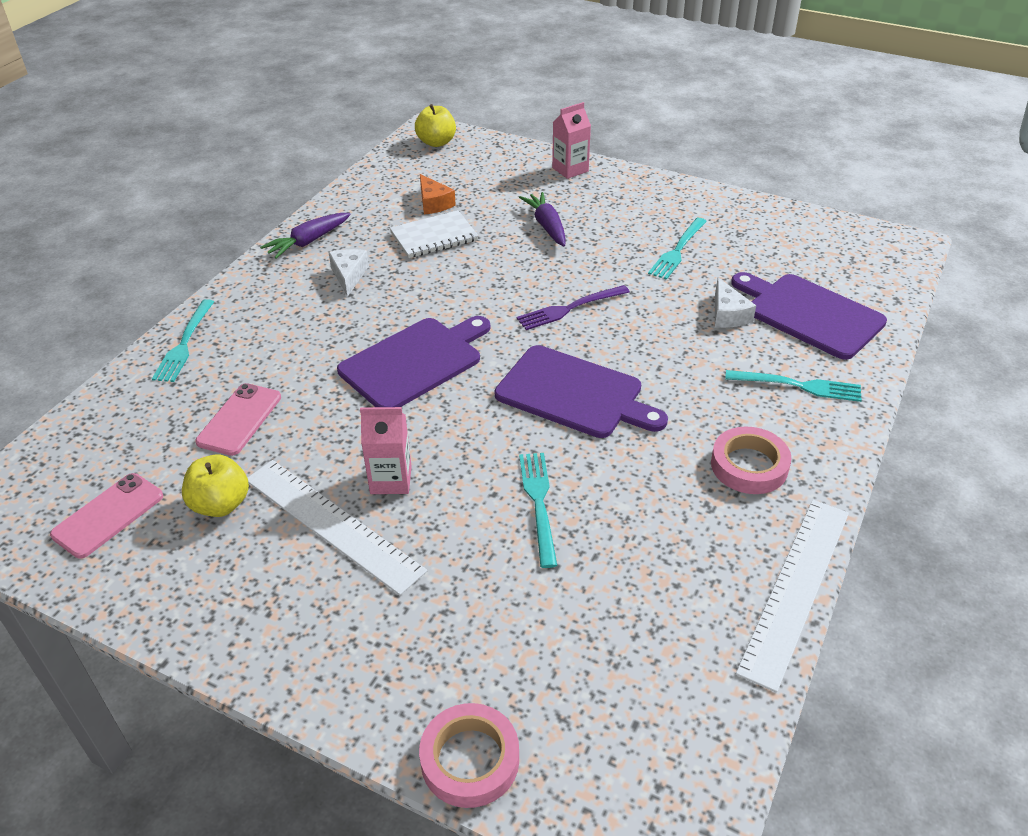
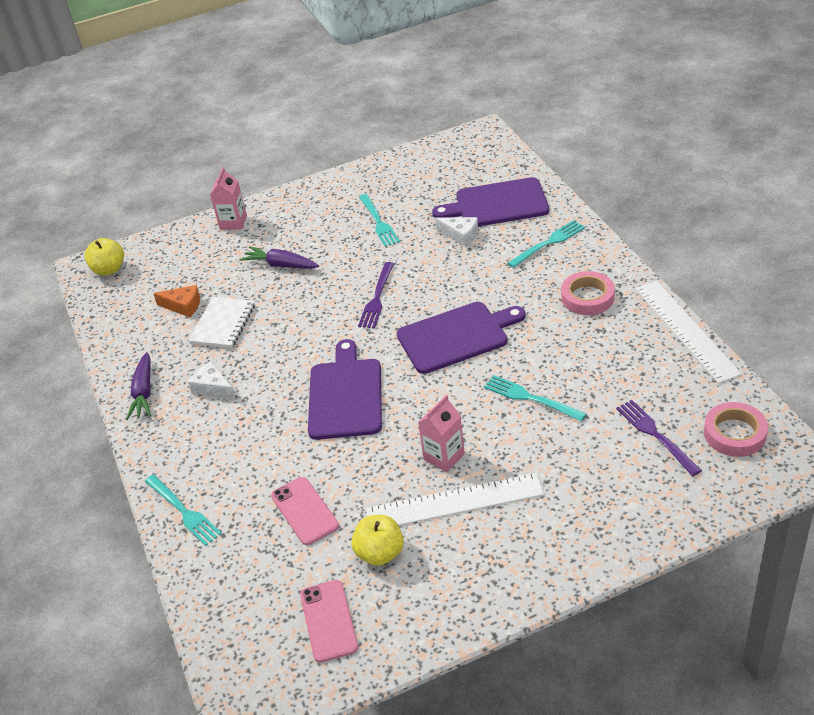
camera: 45 degrees left, 0 degrees up
pink tape [419,703,519,808] -> pink tape moved to [704,402,768,457]
none -> purple fork [616,400,702,476]

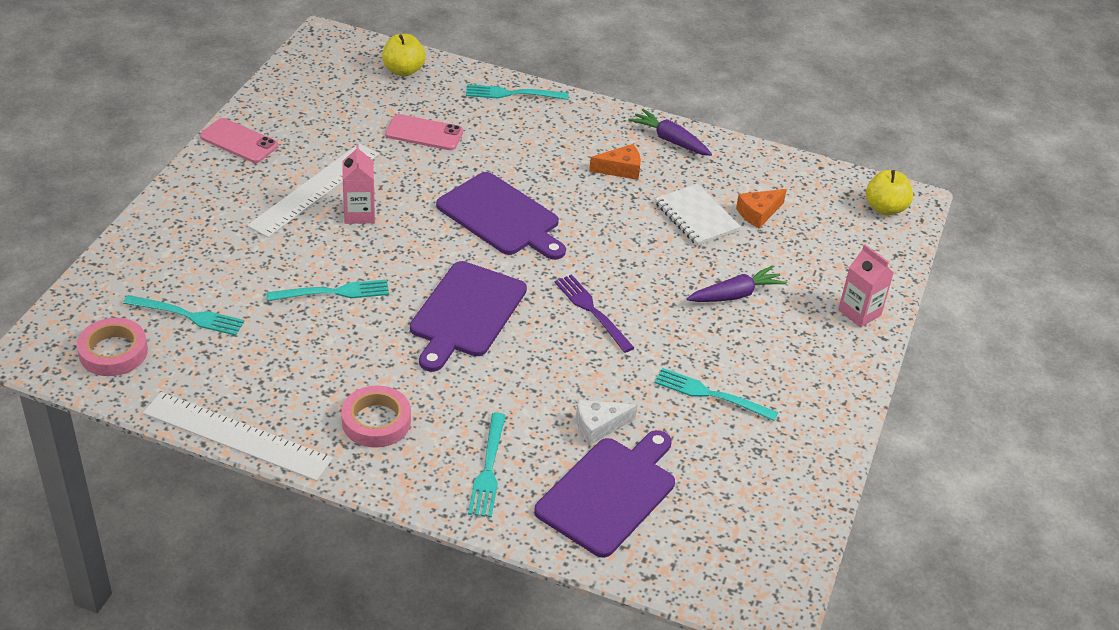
camera: 125 degrees right, 0 degrees up
white cheese [188,361,236,399] -> orange cheese [589,144,641,180]
pink phone [300,580,358,663] -> pink phone moved to [200,118,278,163]
yellow apple [351,515,404,566] -> yellow apple moved to [382,34,426,76]
purple fork [616,400,702,476] -> turquoise fork [123,295,245,336]

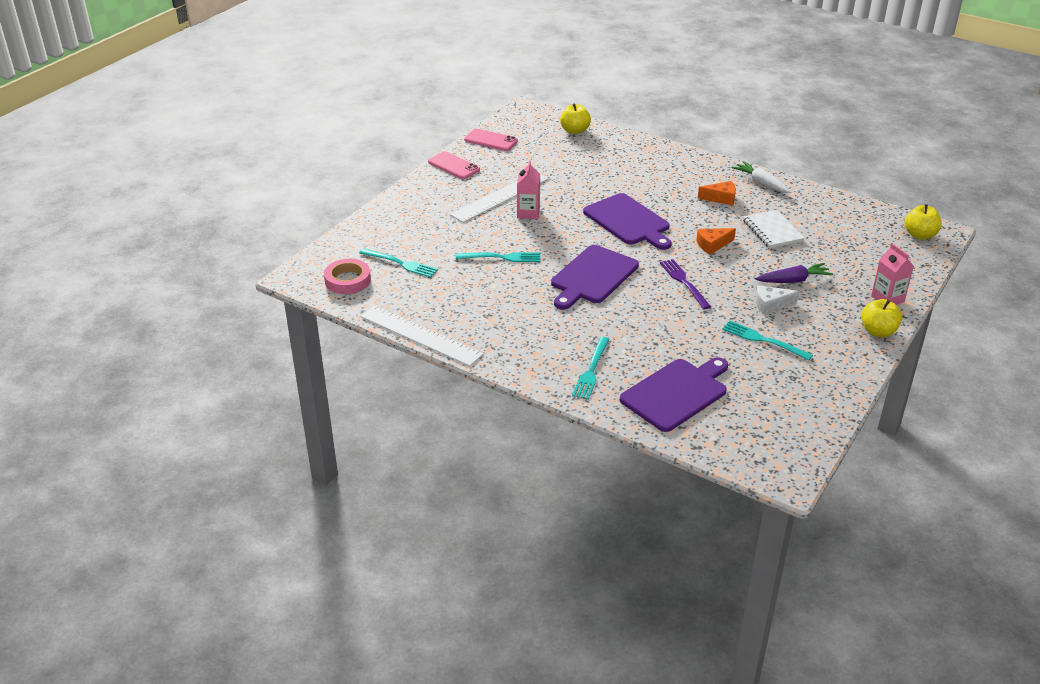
camera: 15 degrees right, 5 degrees down
pink tape [341,385,411,448] -> none
pink phone [385,114,463,150] -> pink phone moved to [464,129,518,151]
turquoise fork [466,84,569,100] -> none
white cheese [576,400,637,445] -> white cheese moved to [755,285,799,315]
purple carrot [628,109,712,156] -> white carrot [731,161,790,193]
orange cheese [736,189,787,228] -> orange cheese moved to [696,228,736,255]
none -> yellow apple [861,299,902,337]

